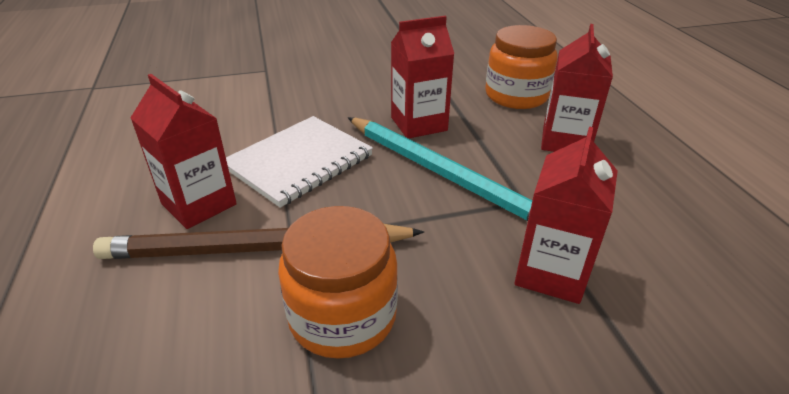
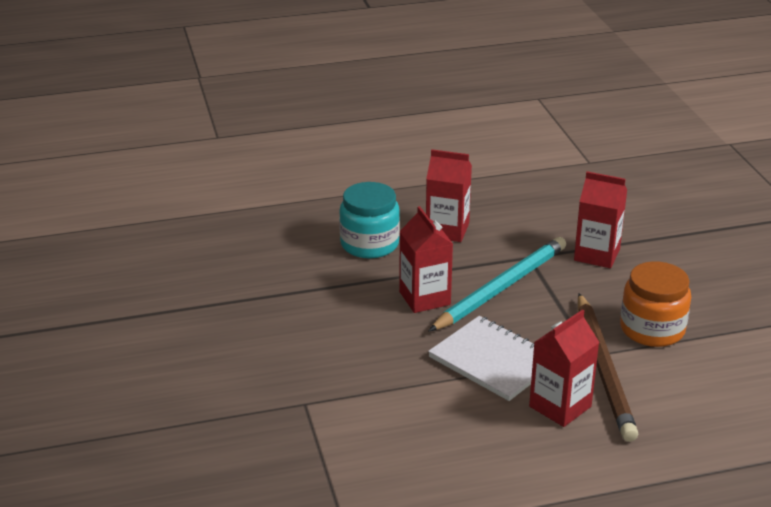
camera: 90 degrees left, 5 degrees down
orange jar [485,25,558,109] -> turquoise jar [339,182,400,258]

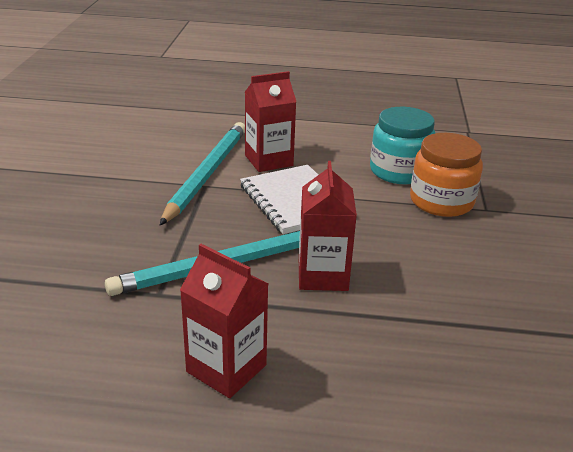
camera: 160 degrees left, 0 degrees up
turquoise jar [339,182,400,258] -> turquoise jar moved to [370,107,435,184]
red carton [574,171,627,268] -> none
brown pencil [578,293,638,442] -> turquoise pencil [160,122,245,225]
orange jar [620,261,691,347] -> orange jar moved to [410,133,483,217]

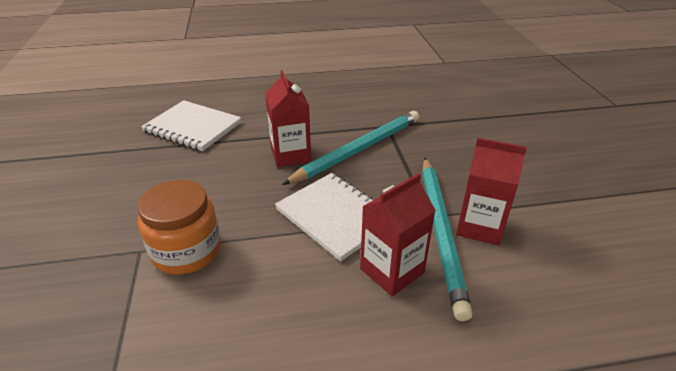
camera: 165 degrees right, 5 degrees up
red carton [180,244,268,398] -> red carton moved to [456,138,527,246]
turquoise jar [370,107,435,184] -> none
none -> white notebook [141,100,242,151]

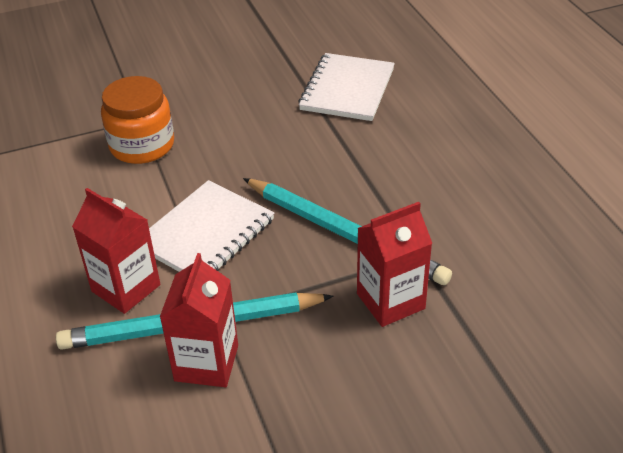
camera: 80 degrees right, 5 degrees up
red carton [265,70,311,167] -> red carton moved to [357,202,432,327]

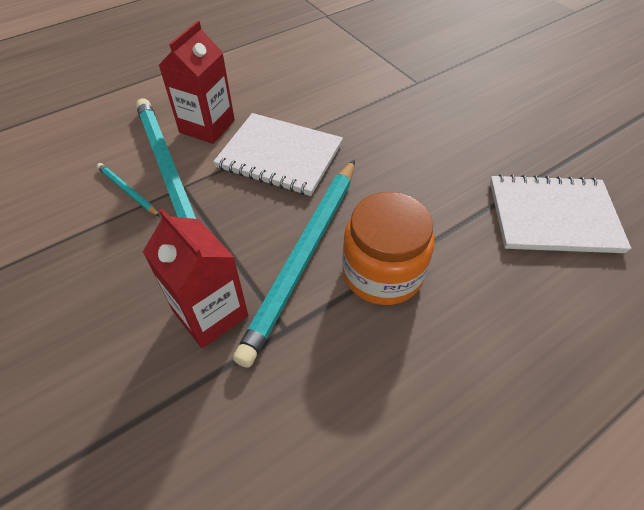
camera: 75 degrees right, 10 degrees up
orange jar [101,76,174,164] -> orange jar moved to [342,192,434,305]
red carton [160,253,238,387] -> turquoise pencil [97,163,160,216]

